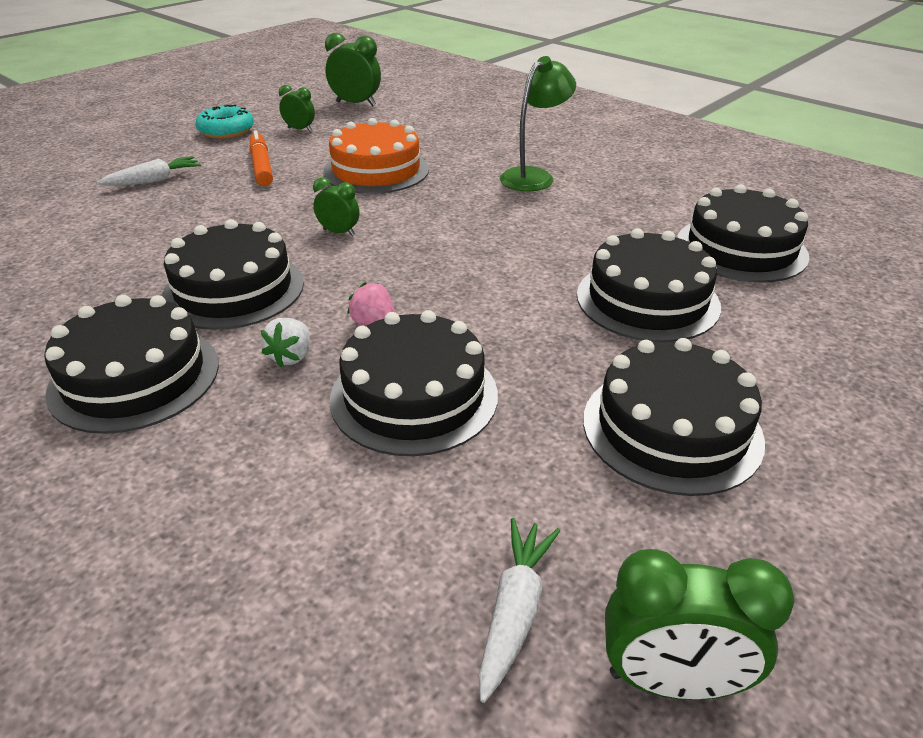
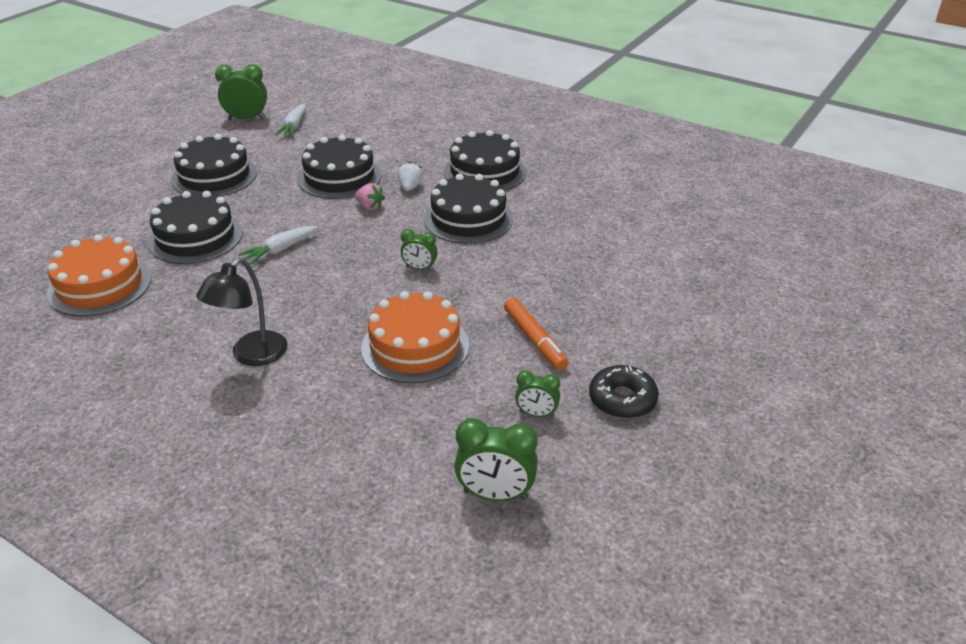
camera: 170 degrees right, 0 degrees up
white carrot [97,156,201,186] -> white carrot moved to [239,226,318,264]
turquoise donut [195,105,254,139] -> black donut [589,365,659,419]
green lamp [500,56,576,191] -> black lamp [196,258,288,366]
black cake [677,184,809,283] -> orange cake [47,235,152,317]

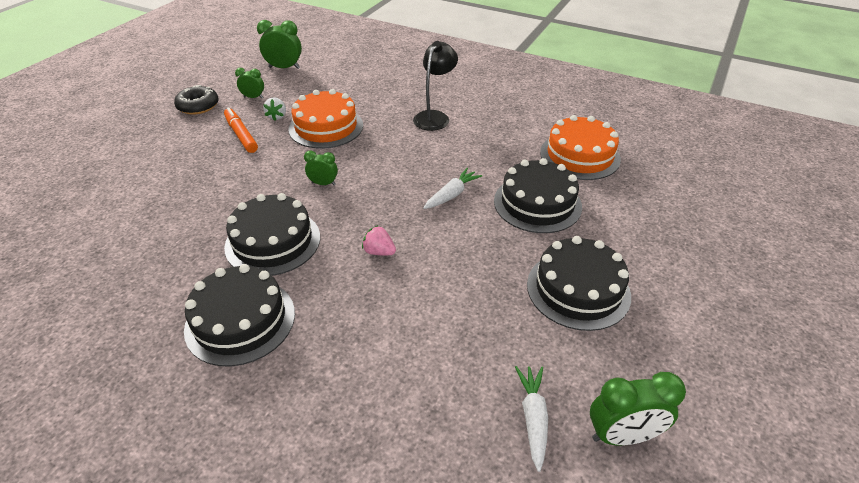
camera: 175 degrees right, 5 degrees up
black cake [297,135,382,199] -> none
white strawberry [397,162,423,191] -> white strawberry moved to [263,97,286,121]

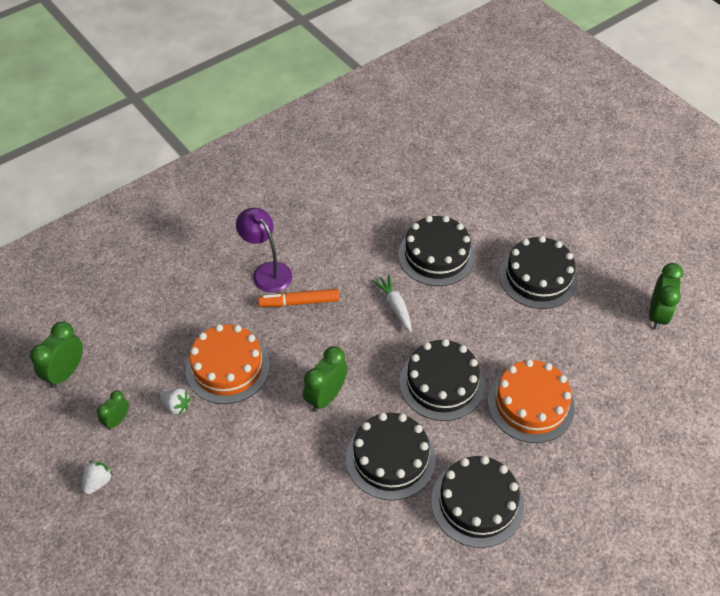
camera: 65 degrees left, 10 degrees up
black donut [174,85,218,114] -> white strawberry [83,461,113,494]
orange marker [224,107,258,153] -> orange marker moved to [258,289,339,307]
green clock [304,151,338,185] -> green clock [303,346,348,412], size x1.66
pink strawberry [362,225,396,255] -> black cake [399,339,485,421]
black lamp [413,41,458,131] -> purple lamp [236,208,292,293]
white carrot [515,366,548,472] -> none
orange cake [540,115,621,180] -> orange cake moved to [488,359,575,443]

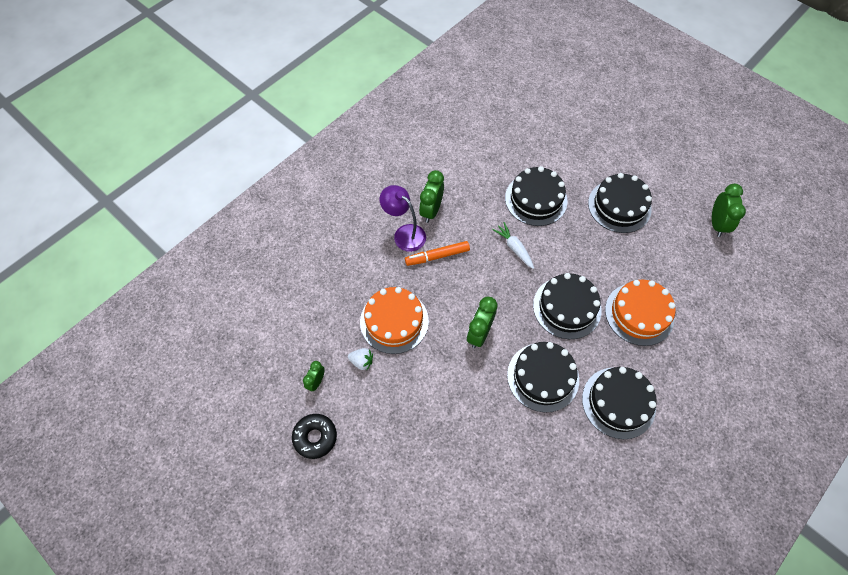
camera: 10 degrees left, 10 degrees up
green clock [30,321,83,388] -> green clock moved to [419,170,444,223]
white strawberry [83,461,113,494] -> black donut [292,414,337,459]

